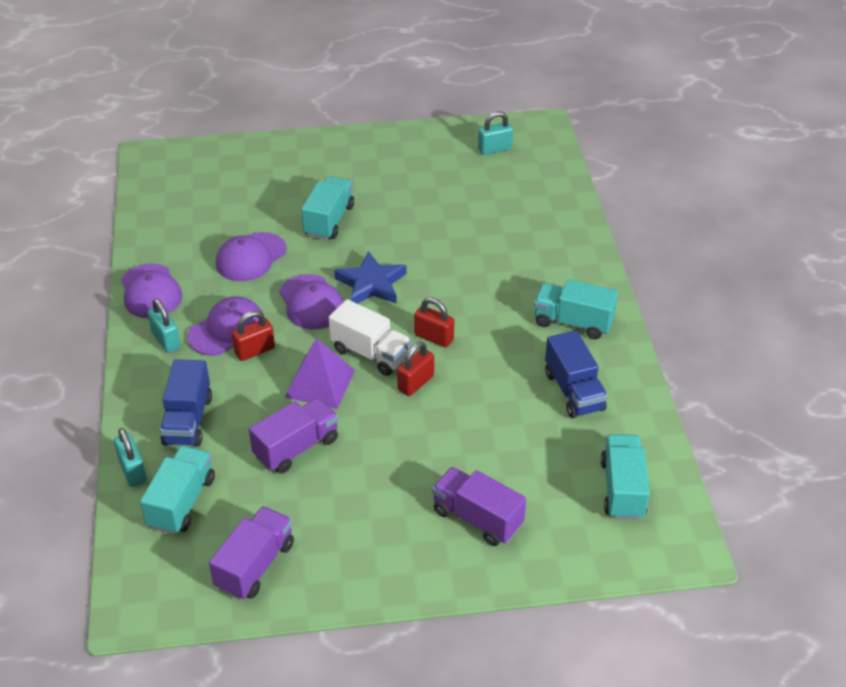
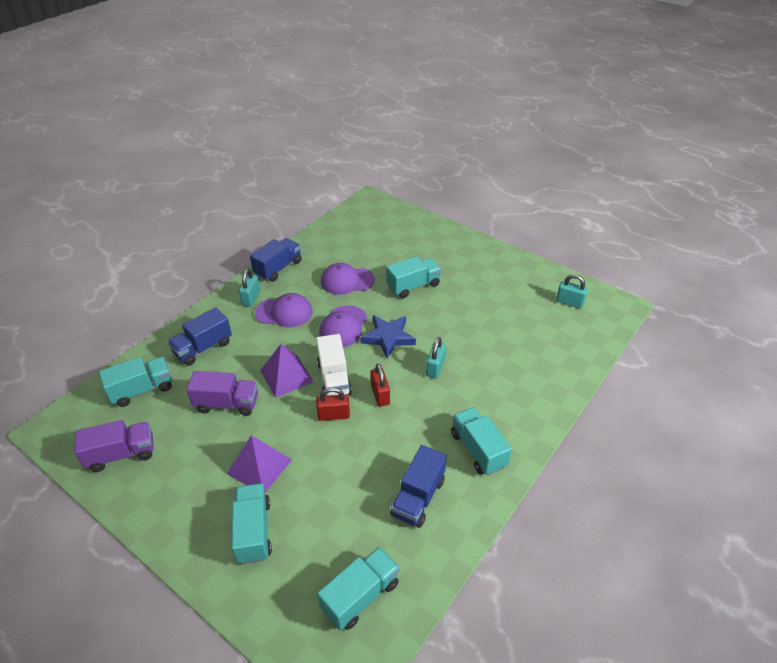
camera: 45 degrees right, 0 degrees up
turquoise padlock [114,428,147,487] -> turquoise padlock moved to [426,337,446,379]
purple cap [121,263,182,318] -> blue truck [250,238,302,282]
red padlock [232,310,275,361] -> none
purple truck [432,467,526,546] -> turquoise truck [231,483,272,564]
none -> purple pyramid [227,435,292,492]

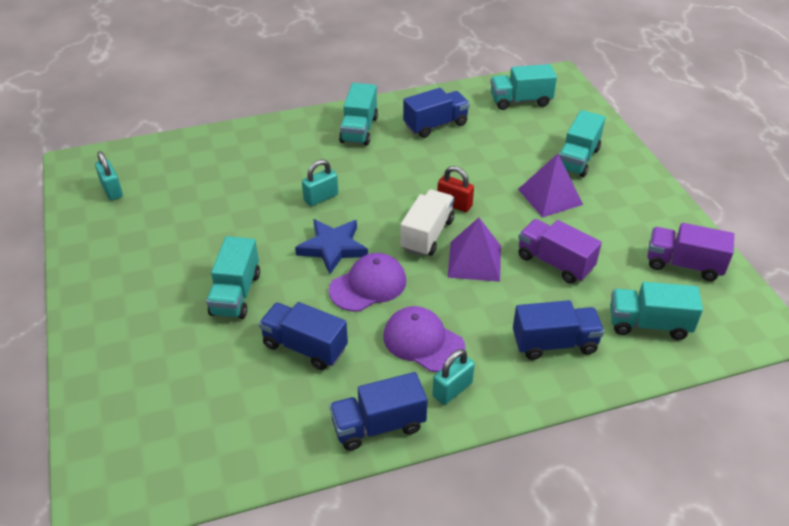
camera: 145 degrees left, 0 degrees up
purple cap [321,263,375,295] -> blue truck [259,302,348,370]
red padlock [371,364,390,407] -> none
turquoise truck [386,256,442,298] -> turquoise truck turned 90 degrees counterclockwise [206,236,260,319]

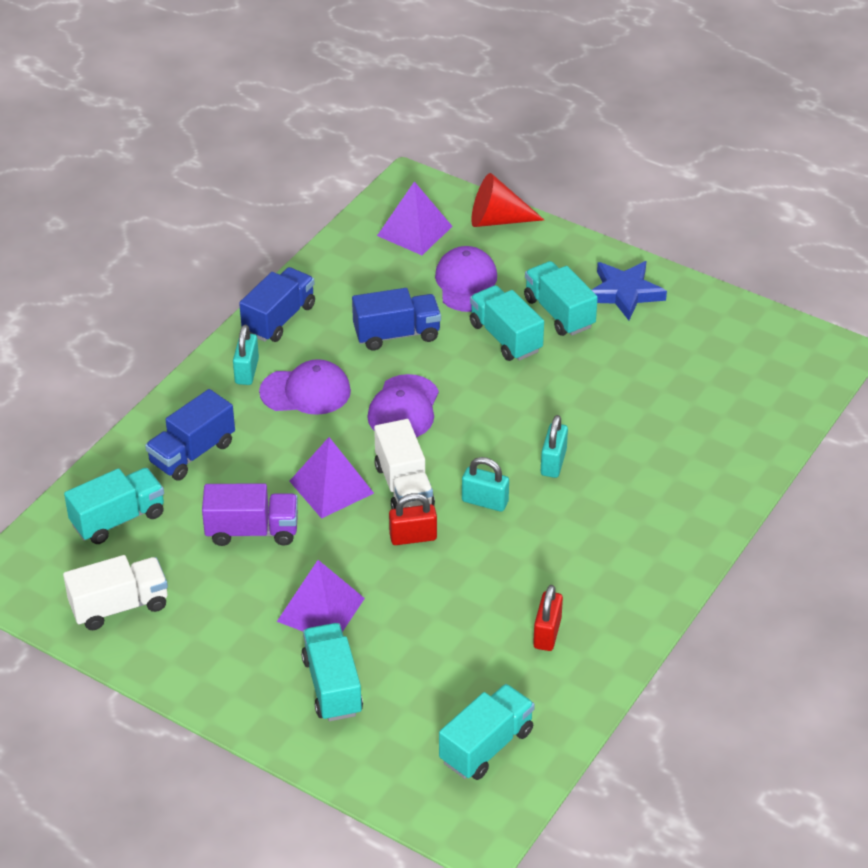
camera: 140 degrees right, 0 degrees up
turquoise padlock [95,151,123,200] -> turquoise padlock moved to [462,457,509,512]
blue star [295,219,368,275] -> blue star moved to [592,261,667,320]
turquoise truck [339,83,378,145] -> turquoise truck moved to [524,261,598,336]
blue truck [403,88,470,138] -> red padlock [533,585,563,651]
purple truck [647,223,734,281] -> white truck [63,555,168,630]
none -> purple pyramid [377,181,453,255]
none -> purple cap [435,246,497,312]
none -> red cone [471,173,544,227]

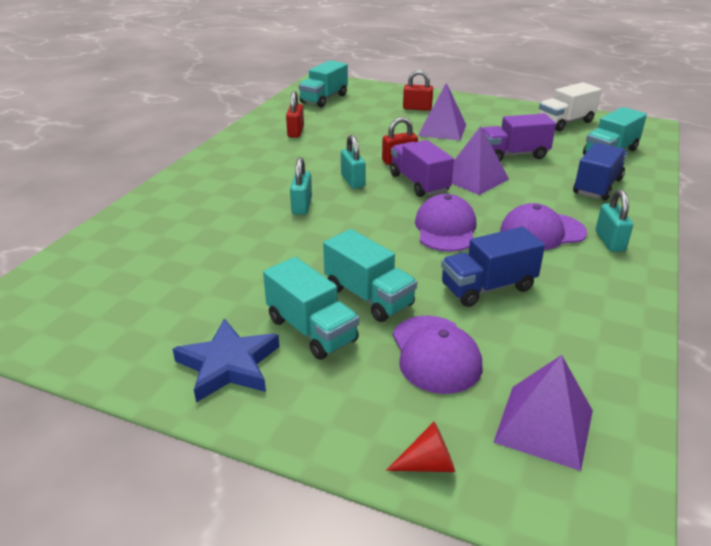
camera: 170 degrees right, 10 degrees down
blue truck [239,267,315,342] -> none
turquoise truck [301,623,363,721] -> red padlock [403,70,433,111]
white truck [374,419,435,509] -> purple truck [390,140,454,197]
turquoise padlock [462,457,509,512] -> turquoise padlock turned 60 degrees clockwise [341,135,366,189]
red cone [471,173,544,227] -> red cone [386,422,455,472], size x0.57

